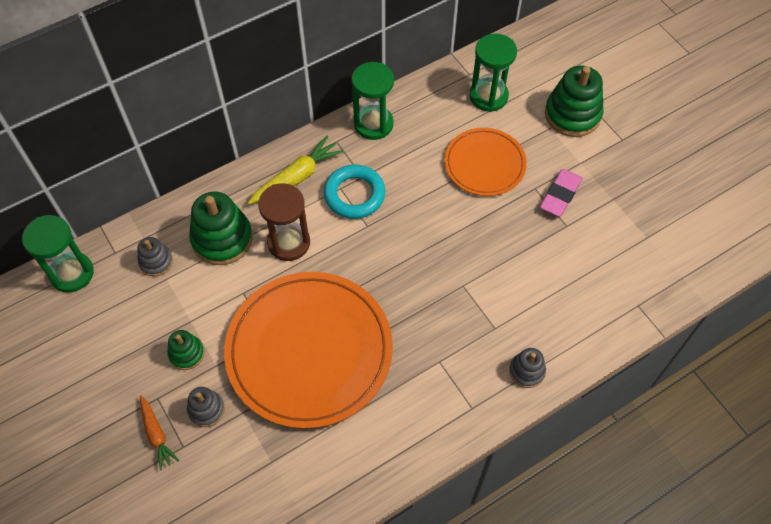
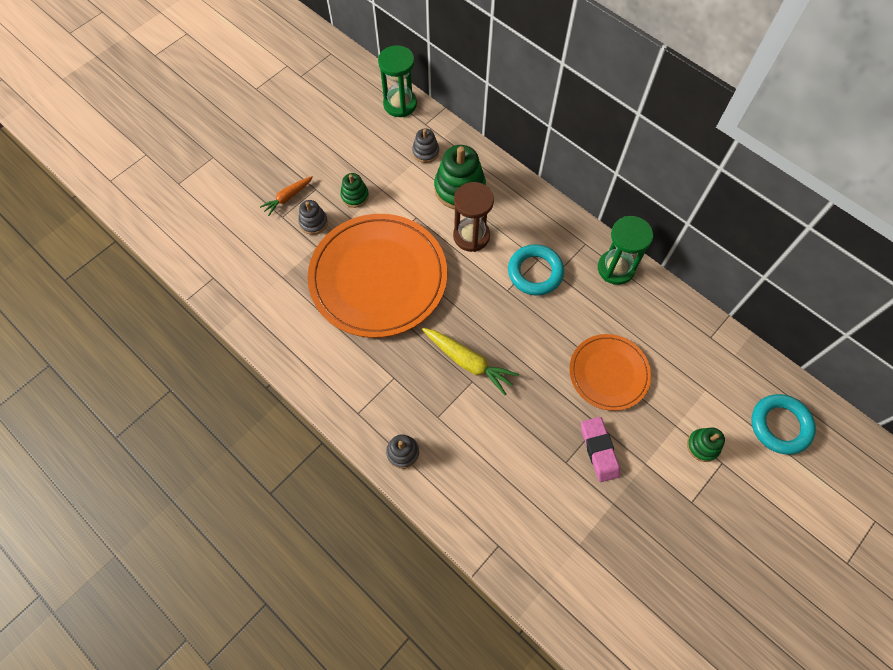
camera: 75 degrees right, 5 degrees up
yellow carrot [248,135,344,205] -> yellow carrot moved to [422,328,519,395]
green hourglass [470,33,517,112] -> none
pink eraser [540,169,583,217] -> pink eraser turned 60 degrees clockwise [581,417,620,482]
green stacking toy [545,66,604,137] -> green stacking toy [687,428,725,462], size x0.54
none -> turquoise ring [751,394,816,455]

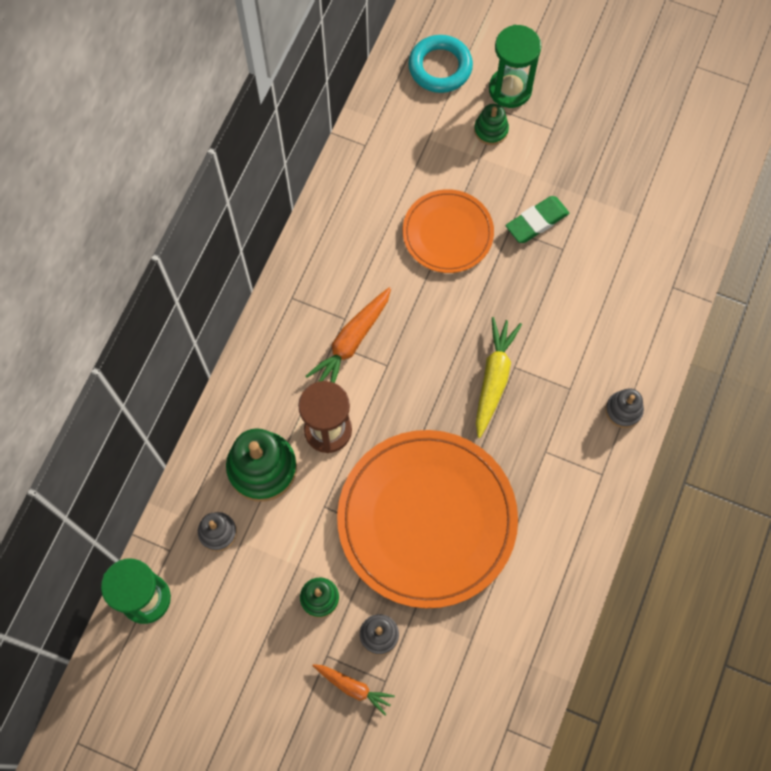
camera: 110 degrees left, 5 degrees up
turquoise ring [508,244,564,295] -> orange carrot [305,287,391,383]
pink eraser [581,417,620,482] -> green eraser [506,196,569,243]
green hourglass [598,216,653,285] -> green hourglass moved to [489,25,541,108]

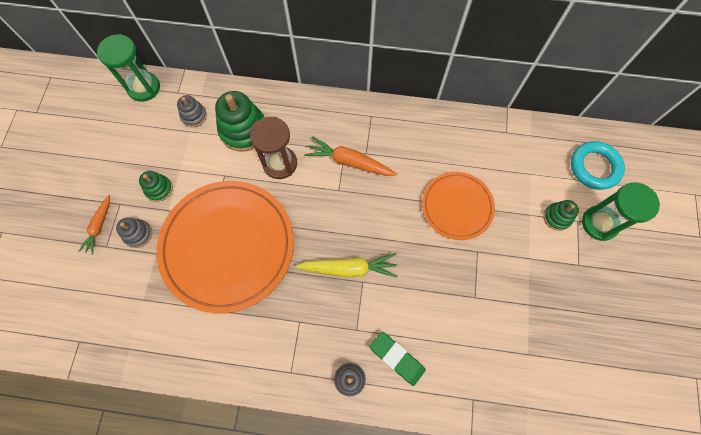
camera: 75 degrees right, 0 degrees up
green eraser [506,196,569,243] -> green eraser moved to [369,331,426,386]

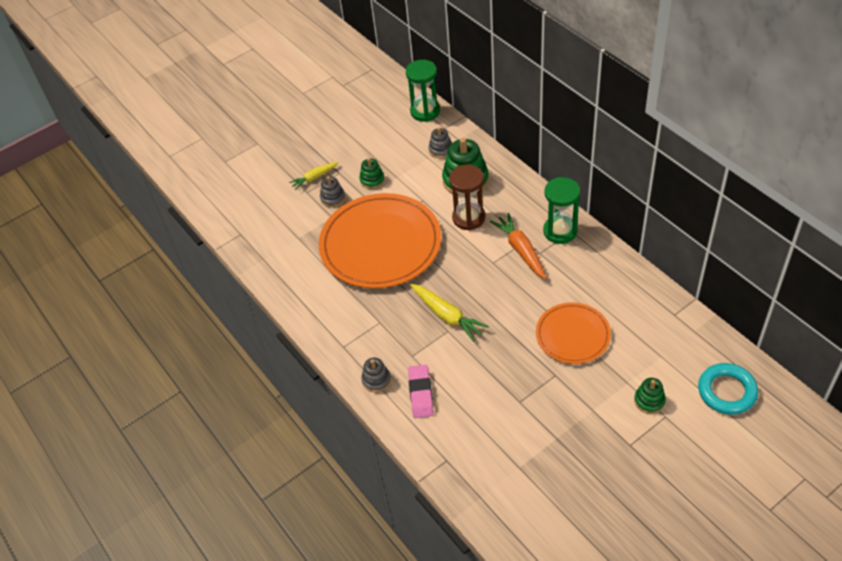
camera: 50 degrees right, 20 degrees down
orange carrot [79,195,110,254] -> yellow carrot [289,162,339,190]
green eraser [369,331,426,386] -> pink eraser [408,365,434,418]
green hourglass [582,183,660,241] -> green hourglass moved to [543,177,580,244]

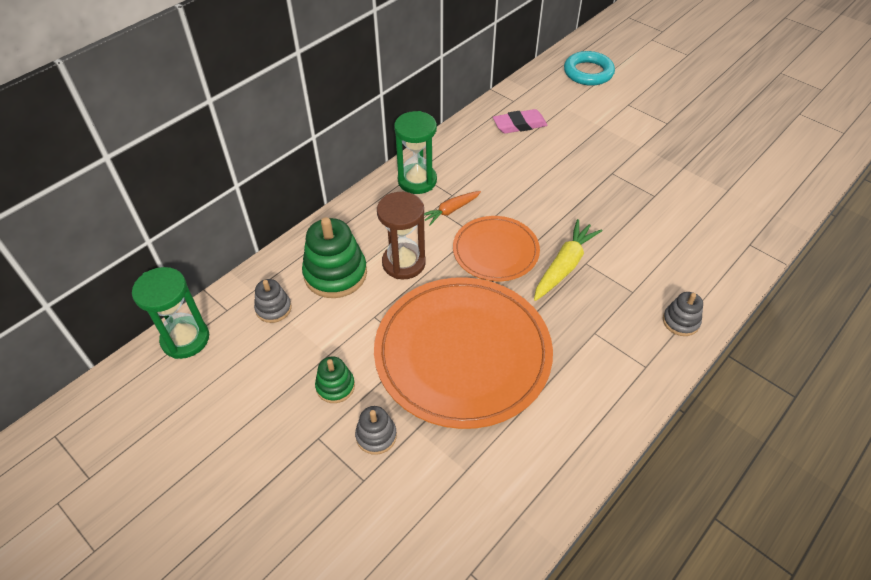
camera: 105 degrees left, 0 degrees up
yellow carrot [289,162,339,190] -> none
pink eraser [408,365,434,418] -> pink eraser moved to [493,109,548,134]
orange carrot [490,213,546,279] -> orange carrot [424,191,481,225], size x0.64
orange plate [536,302,611,364] -> orange plate moved to [453,216,540,281]
green stacking toy [634,378,666,414] -> none

